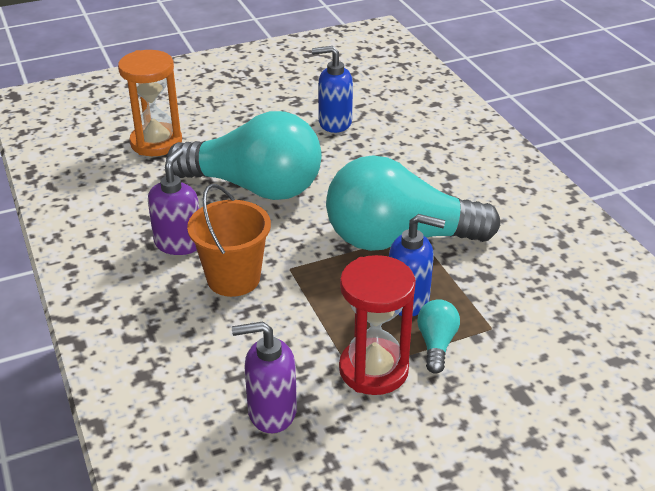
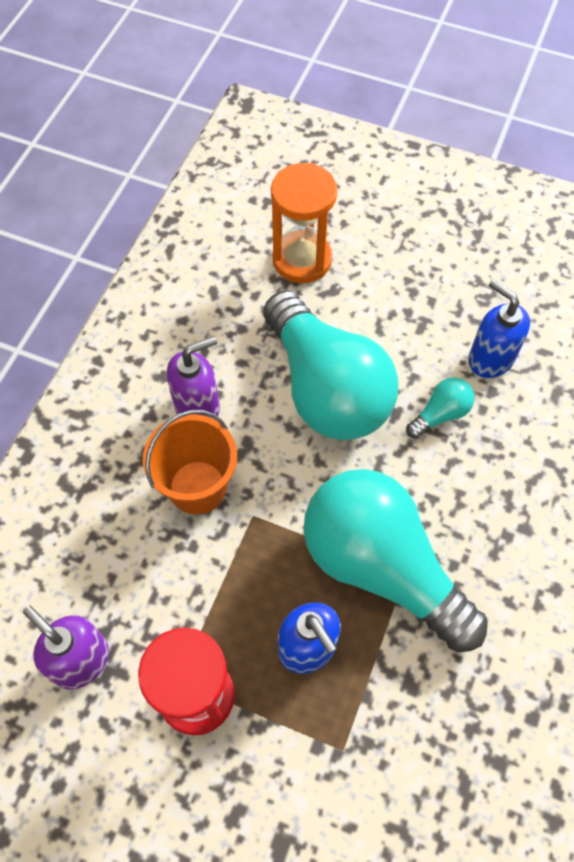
camera: 45 degrees right, 25 degrees up
turquoise light bulb [417,299,460,374] -> turquoise light bulb moved to [406,377,474,439]

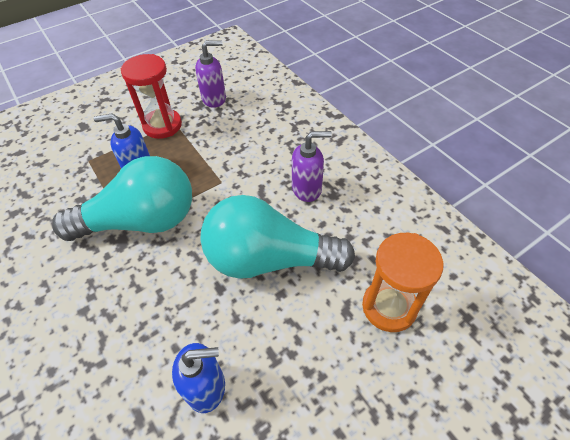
camera: 125 degrees right, 10 degrees down
orange bucket [143,410,237,514] -> none
purple soap dispenser [167,336,220,419] -> purple soap dispenser turned 105 degrees counterclockwise [292,131,332,202]
turquoise light bulb [406,377,474,439] -> none

